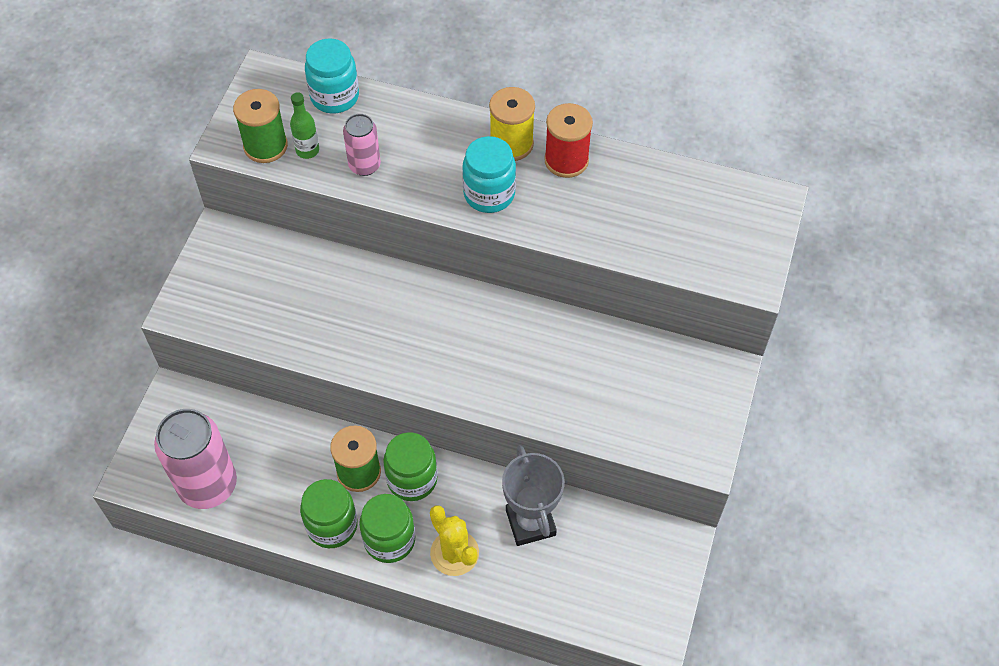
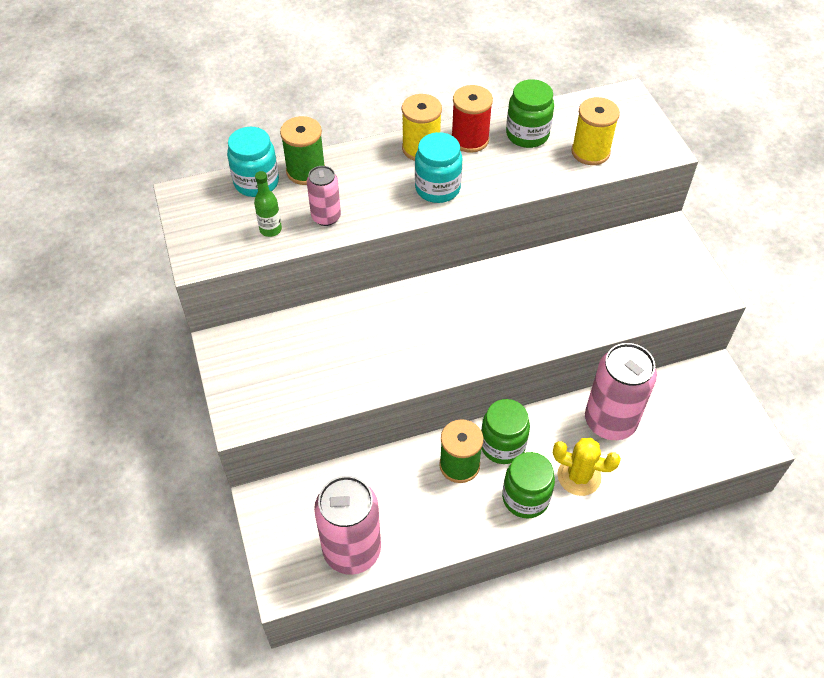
camera: 35 degrees left, 5 degrees down
green spool [233,89,288,163] -> green spool moved to [280,116,325,185]
green jar [300,479,358,548] -> green jar moved to [506,79,554,148]
grey trophy [502,445,565,546] -> pink can [585,343,657,440]
none -> yellow spool [571,97,620,165]

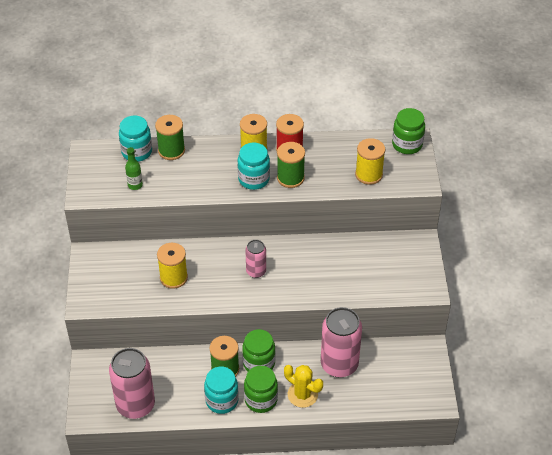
camera: 15 degrees right, 5 degrees down
pink can [307,166,341,226] -> pink can moved to [245,240,266,278]
green jar [506,79,554,148] -> green jar moved to [392,108,425,154]
none -> yellow spool [157,243,188,289]
none -> turquoise jar [204,367,239,414]
none -> green spool [277,142,305,188]

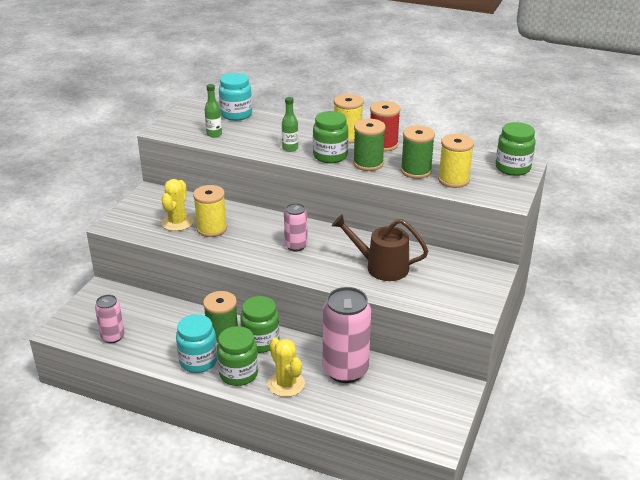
camera: 25 degrees right, 15 degrees down
pink can [109,348,155,419] -> pink can [95,295,124,343], size x0.54
green spool [155,115,185,160] -> green spool moved to [401,125,435,179]
turquoise jar [238,143,270,190] -> green jar [313,111,348,163]
none -> yellow cactus [161,179,194,231]
none -> green bottle [282,97,298,152]
none -> brown watering can [332,214,428,281]

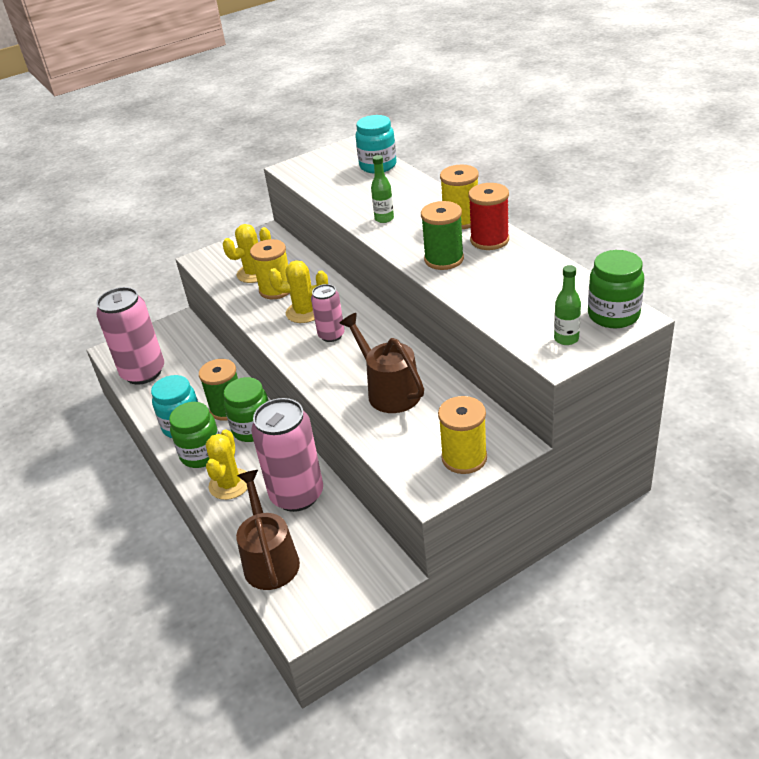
camera: 40 degrees right, 5 degrees up
pink can [95,295,124,343] -> pink can [96,287,164,385], size x1.86
green bottle [204,84,222,138] -> green bottle moved to [554,265,581,345]
green jar [313,111,348,163] -> none
green spool [401,125,435,179] -> none
yellow spool [438,134,474,188] -> yellow spool moved to [438,396,487,474]
none -> brown watering can [236,470,300,590]
none -> yellow cactus [268,260,328,323]

